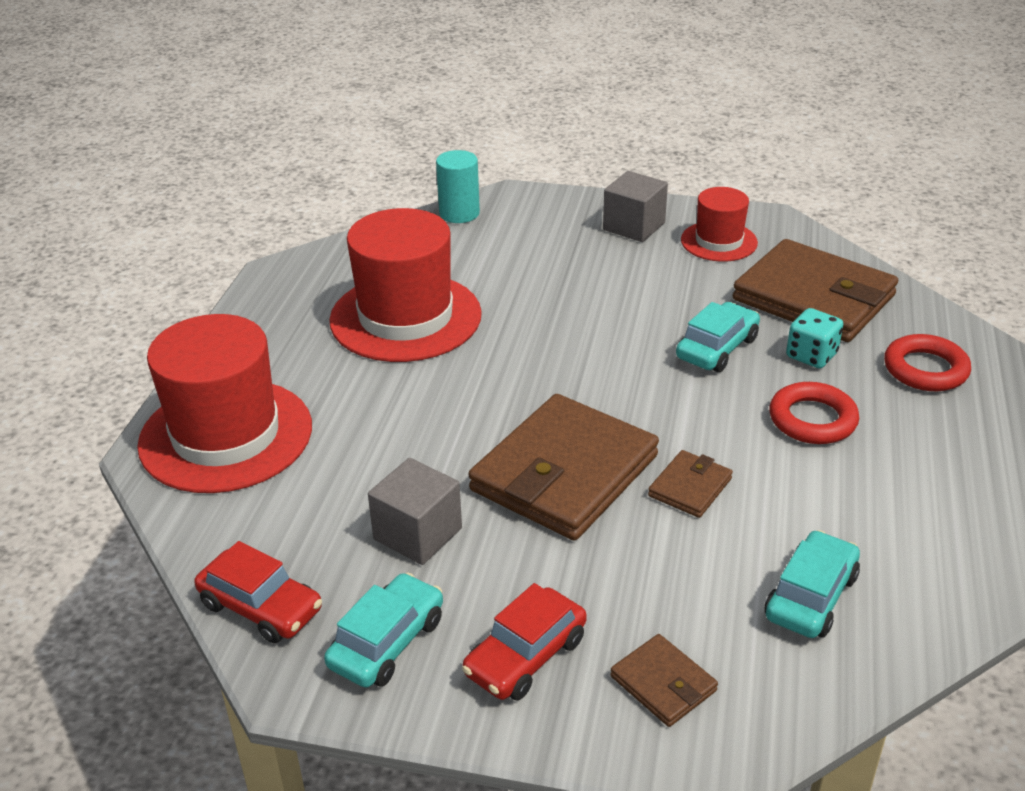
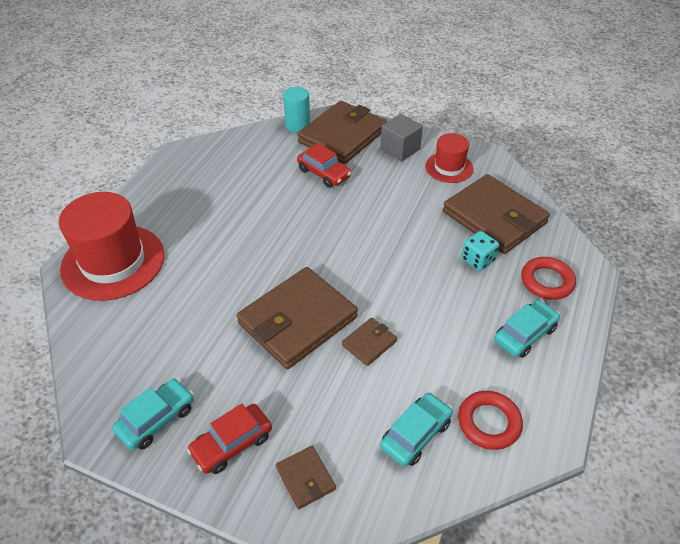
camera: 10 degrees right, 10 degrees up
red car [194,541,322,643] -> red car moved to [297,143,352,188]
red hat [329,208,482,362] -> none
grey cube [368,458,462,565] -> none
turquoise car [676,302,760,372] -> turquoise car moved to [494,300,560,358]
red ring [769,382,859,444] -> red ring moved to [458,391,523,450]
none -> brown wallet [297,101,387,164]

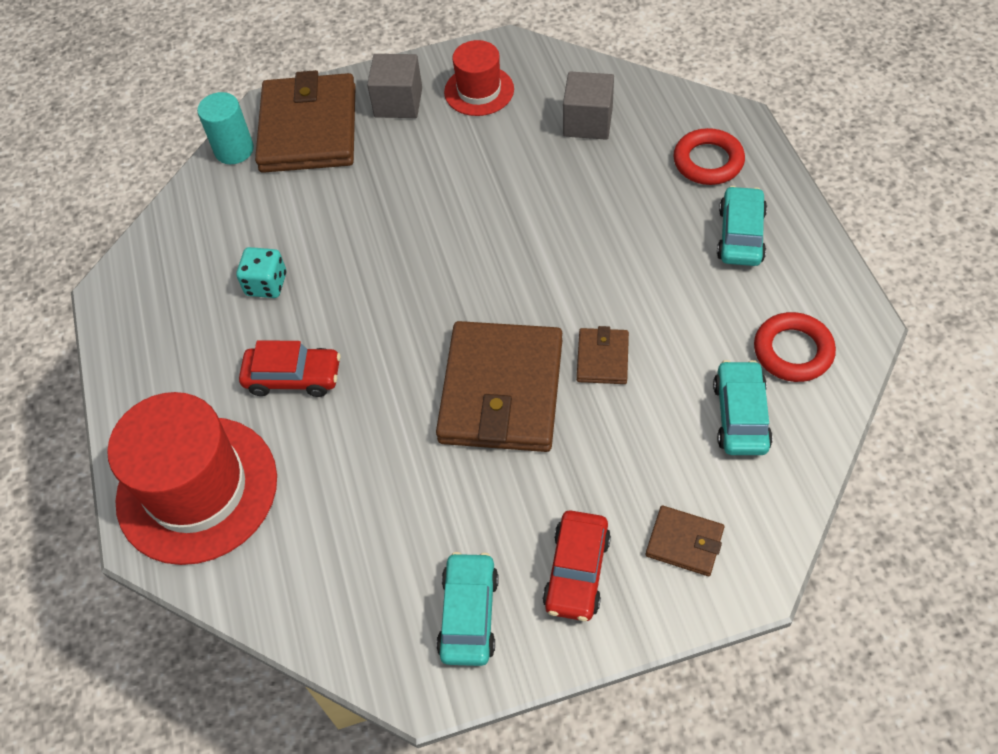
camera: 35 degrees left, 10 degrees up
red car [297,143,352,188] -> red car moved to [239,340,341,397]
brown wallet [443,174,550,254] -> grey cube [563,71,614,140]
turquoise dice [462,231,499,271] -> turquoise dice moved to [236,247,286,298]

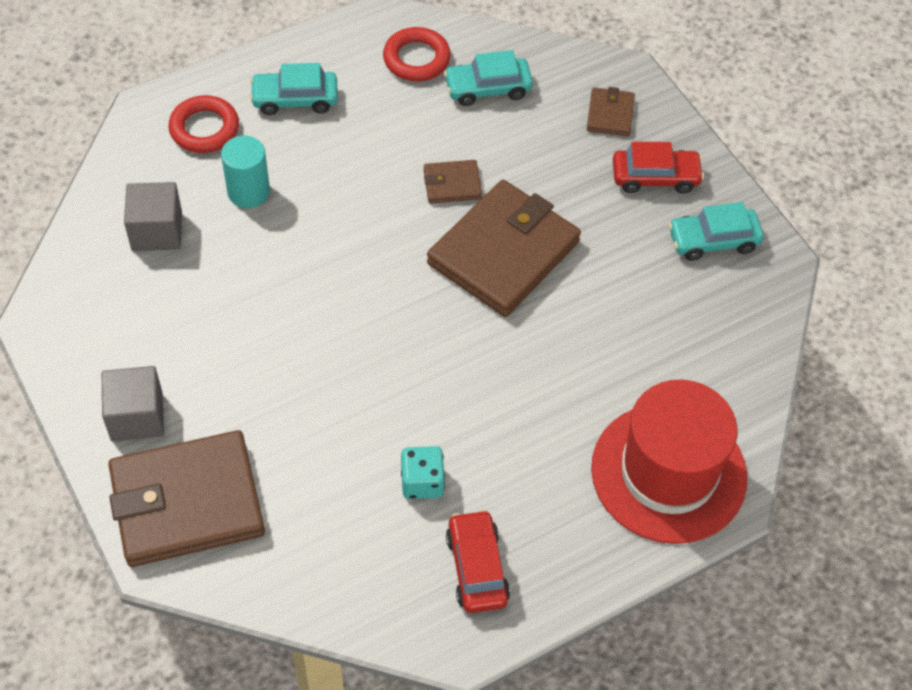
camera: 110 degrees left, 0 degrees up
turquoise cylinder [197,92,254,164] -> turquoise cylinder moved to [221,136,270,208]
red car [239,340,341,397] -> red car moved to [446,509,510,613]
brown wallet [436,321,562,452] -> brown wallet turned 45 degrees counterclockwise [427,180,581,317]
red hat [444,40,514,116] -> none

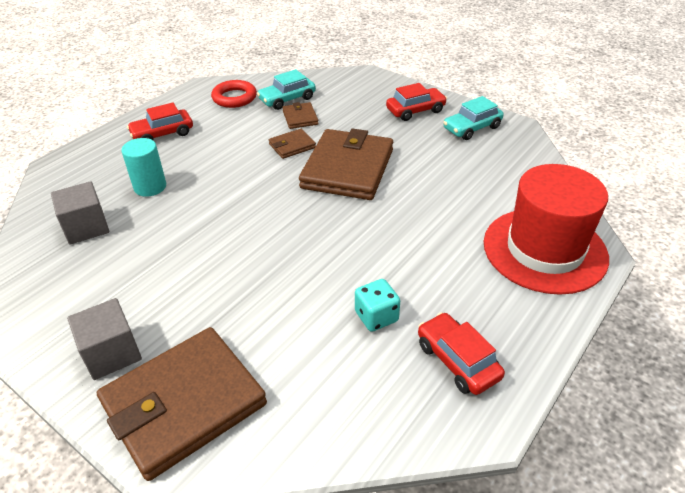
camera: 20 degrees left, 15 degrees down
red ring [168,95,239,153] -> none
turquoise car [250,63,338,115] -> red car [127,103,193,140]
brown wallet [587,87,635,136] -> brown wallet moved to [282,102,319,129]

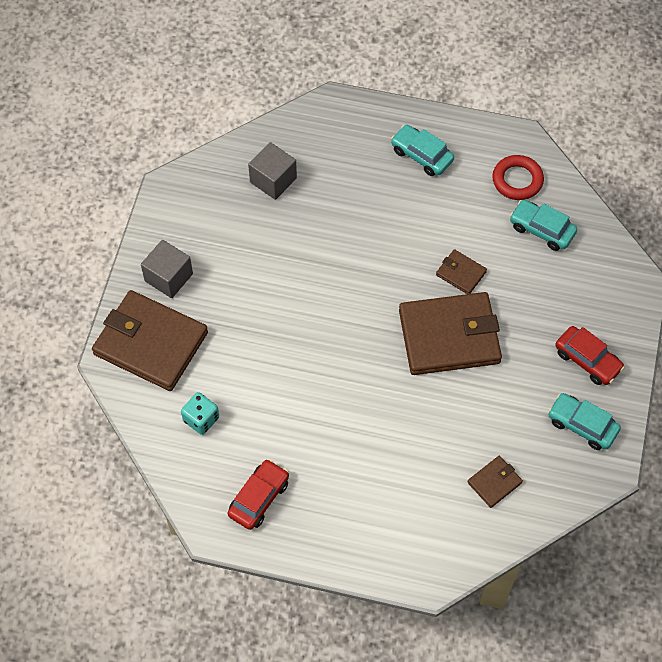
camera: 65 degrees right, 20 degrees up
turquoise cylinder [121,138,166,197] -> none
red car [127,103,193,140] -> turquoise car [391,125,454,176]
brown wallet [282,102,319,129] -> brown wallet moved to [467,456,523,508]
turquoise dice [355,279,400,332] -> turquoise dice moved to [181,392,219,435]
red hat [484,164,609,295] -> none

